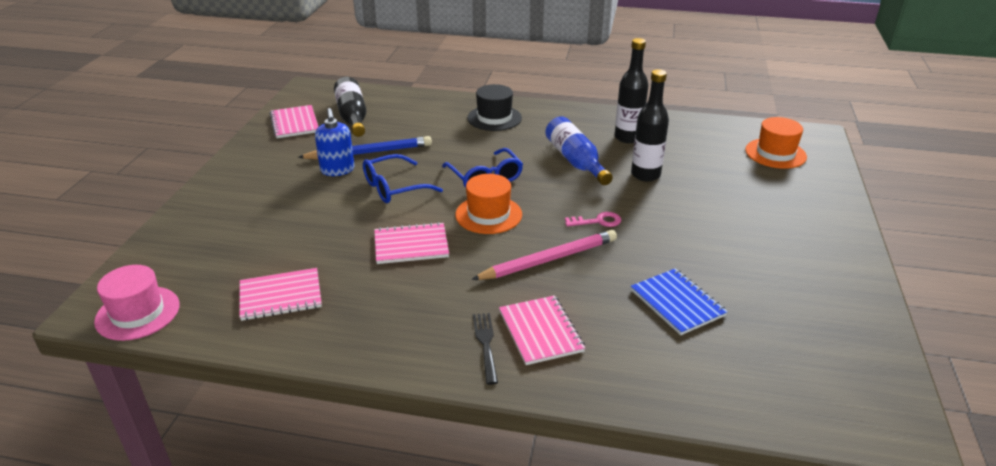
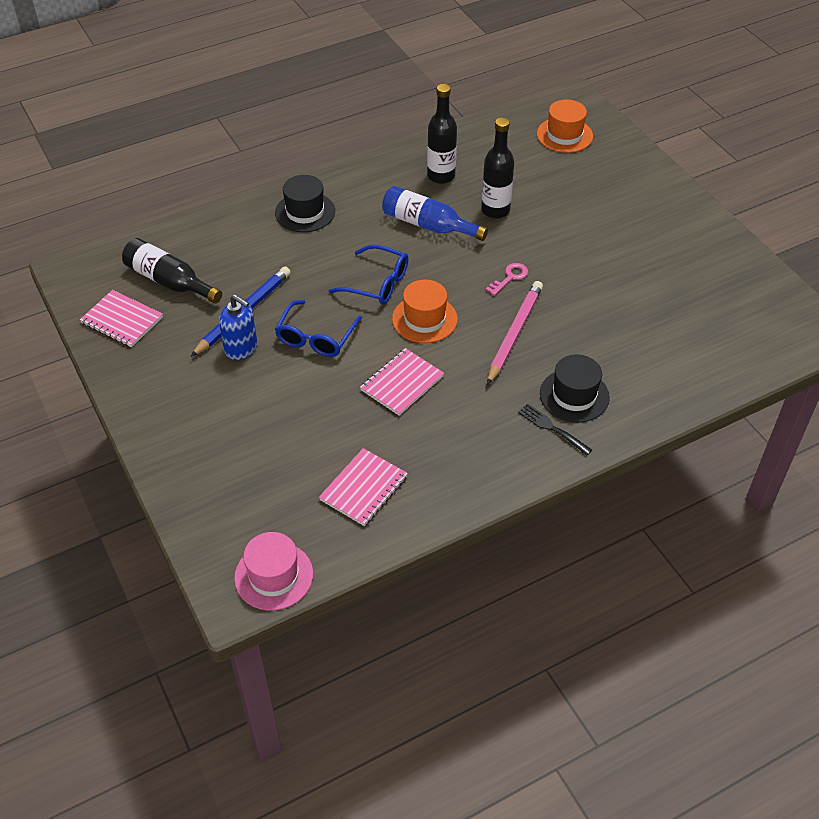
camera: 40 degrees left, 15 degrees up
pink notebook [499,295,585,365] -> black hat [540,355,610,422]
blue notebook [631,268,728,335] -> none

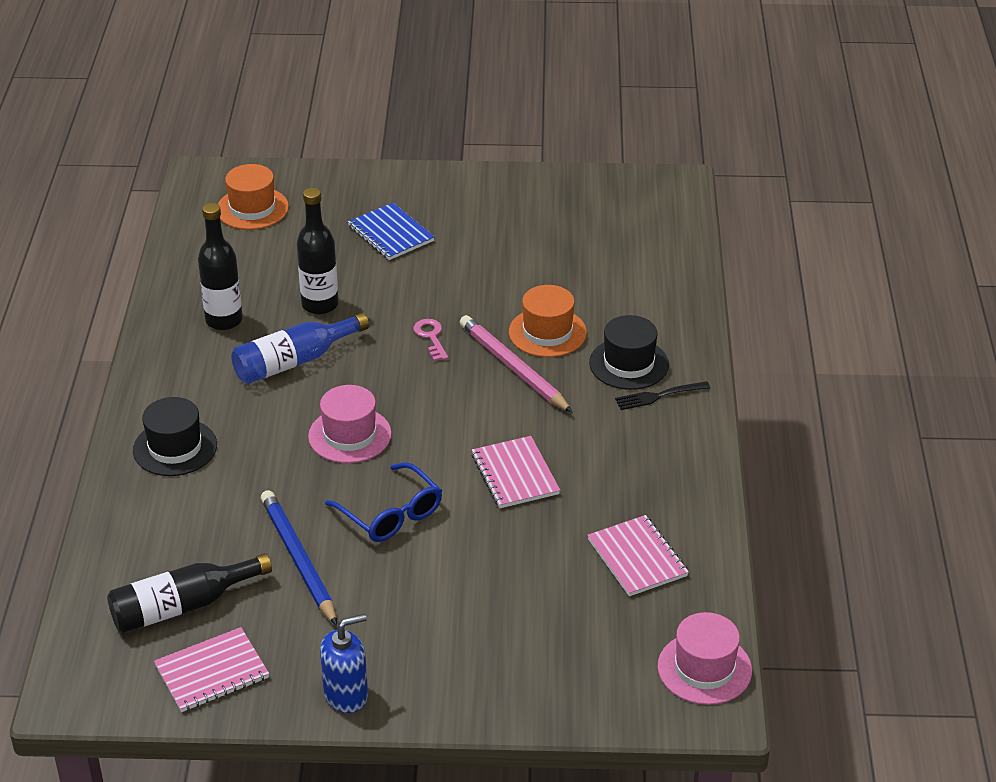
camera: 60 degrees left, 10 degrees down
blue soap dispenser [219,295,257,360] -> blue soap dispenser moved to [320,614,368,713]
blue glasses [328,245,408,304] -> pink hat [308,385,392,463]
orange hat [392,280,458,343] -> orange hat moved to [509,285,587,357]
none -> blue notebook [348,203,435,260]

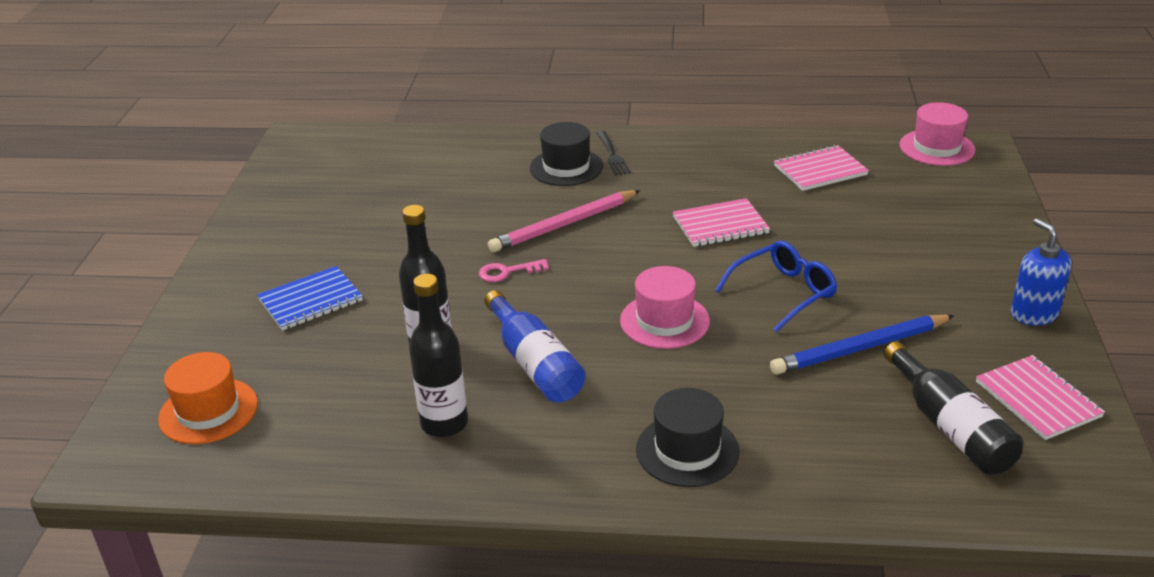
camera: 85 degrees left, 5 degrees down
orange hat [509,285,587,357] -> none

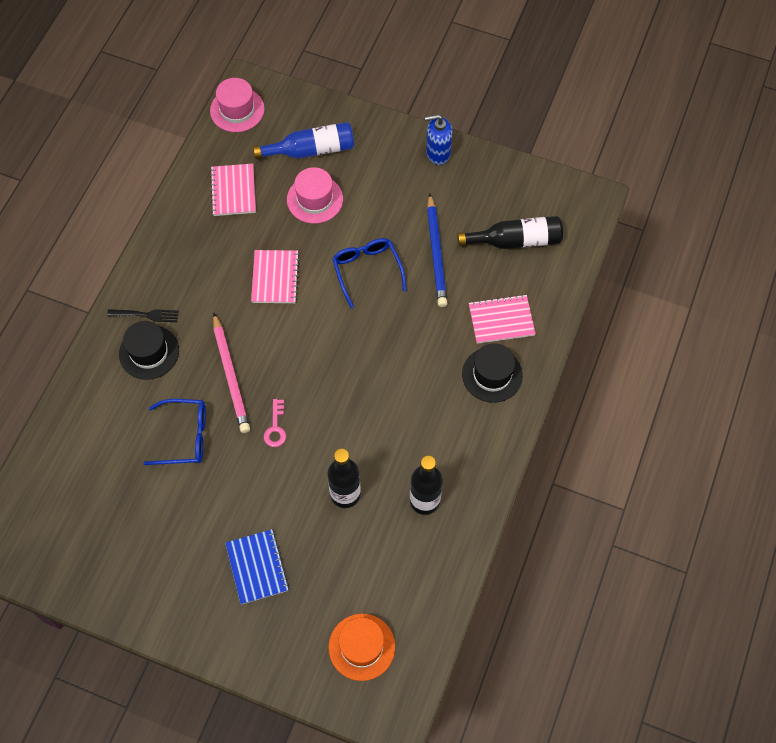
camera: 75 degrees left, 30 degrees up
blue bottle [484,290,586,403] -> blue bottle moved to [253,122,354,159]
pink hat [620,266,710,349] -> pink hat moved to [287,167,343,224]
pink notebook [976,355,1105,440] -> pink notebook moved to [469,295,536,344]
none -> blue glasses [143,399,206,465]

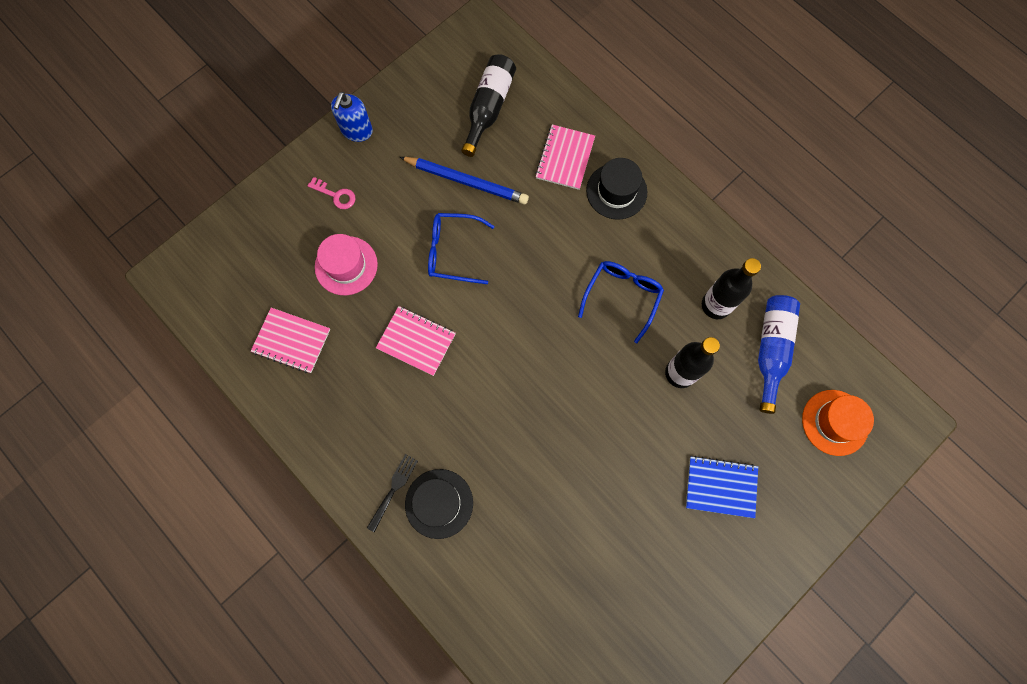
camera: 65 degrees left, 10 degrees up
blue glasses [143,399,206,465] -> blue glasses moved to [578,261,664,343]
pink hat [210,78,265,132] -> none
pink pencil [213,313,250,433] -> none
blue bottle [253,122,354,159] -> blue bottle moved to [758,295,800,414]
pink key [264,399,286,447] -> pink key moved to [308,177,356,209]

